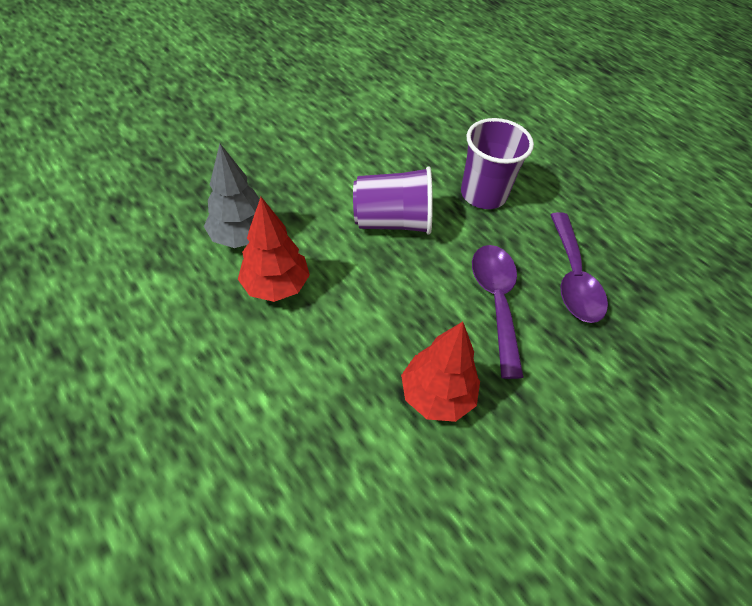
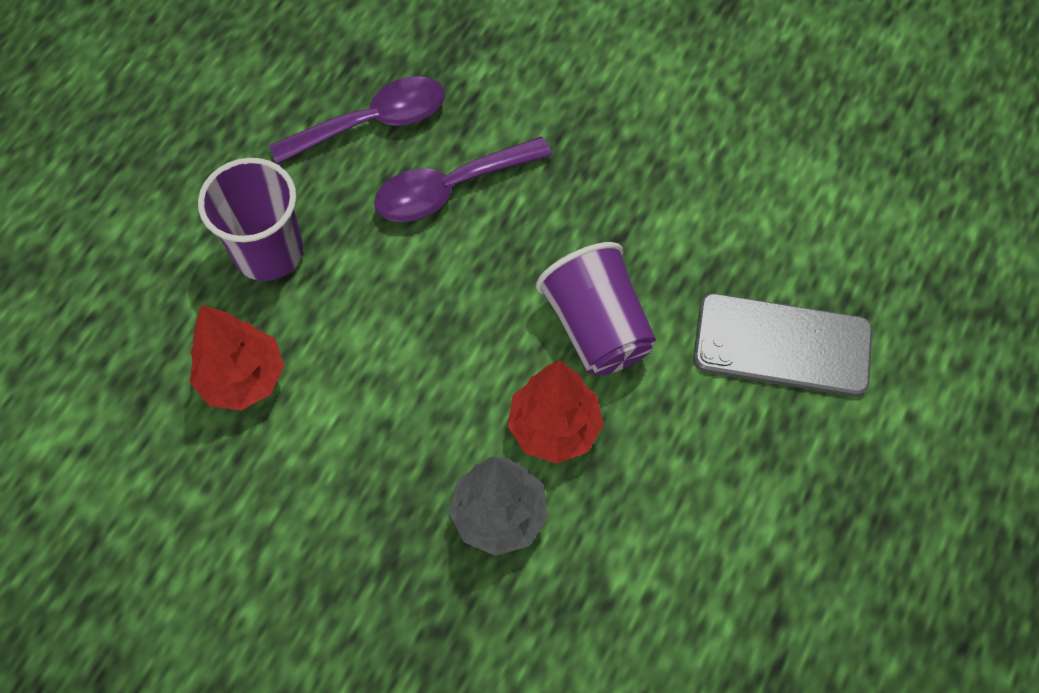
camera: 110 degrees left, 10 degrees up
purple cup [353,166,433,235] -> purple cup moved to [536,242,656,376]
red tree [401,322,480,422] -> red tree moved to [190,305,284,411]
none -> grey phone [693,293,872,397]

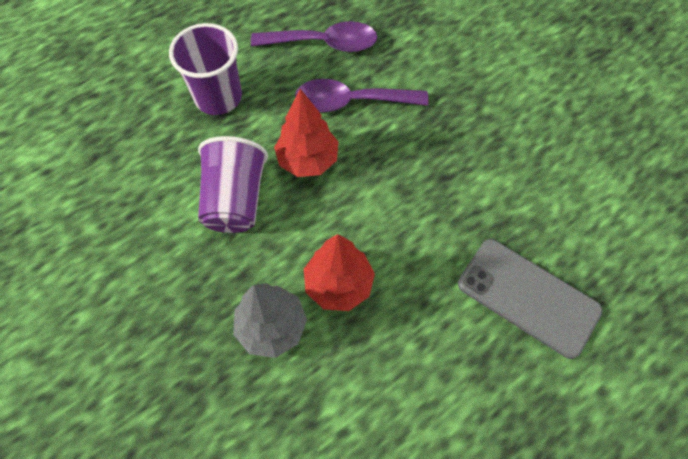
camera: 25 degrees right, 0 degrees up
red tree [190,305,284,411] -> red tree moved to [274,89,338,177]
purple cup [536,242,656,376] -> purple cup moved to [198,136,268,233]

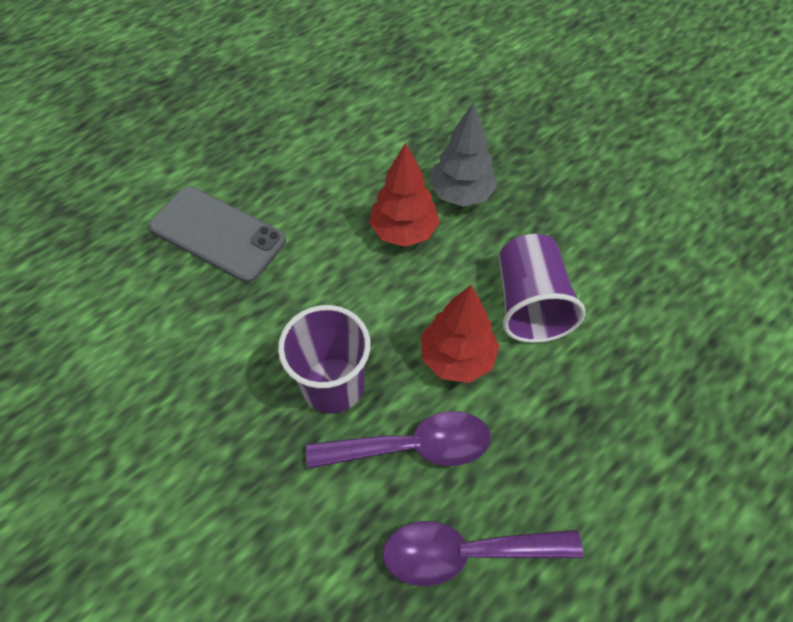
camera: 175 degrees right, 5 degrees down
purple cup [169,23,242,115] -> purple cup moved to [278,305,371,414]

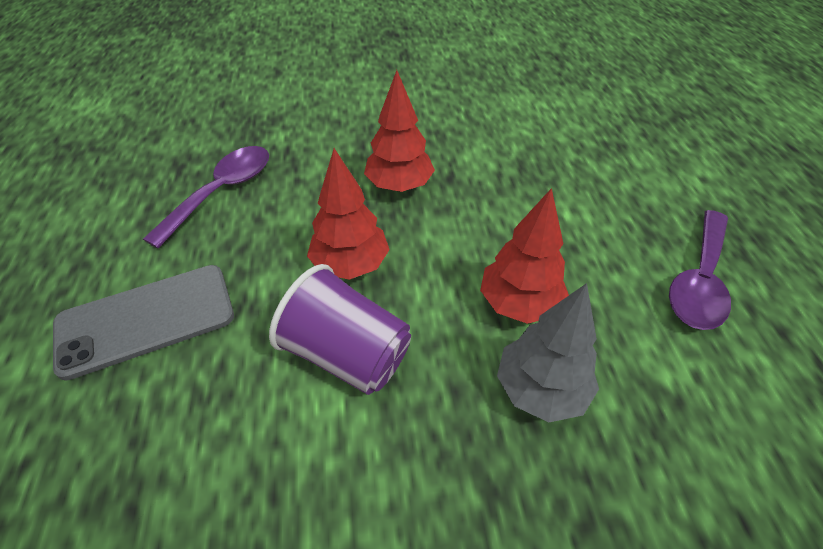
camera: 125 degrees right, 10 degrees down
grey phone [149,187,286,283] -> grey phone moved to [53,265,234,381]
purple cup [278,305,371,414] -> red tree [364,70,435,192]
purple spoon [306,411,491,469] -> purple spoon moved to [669,210,731,330]

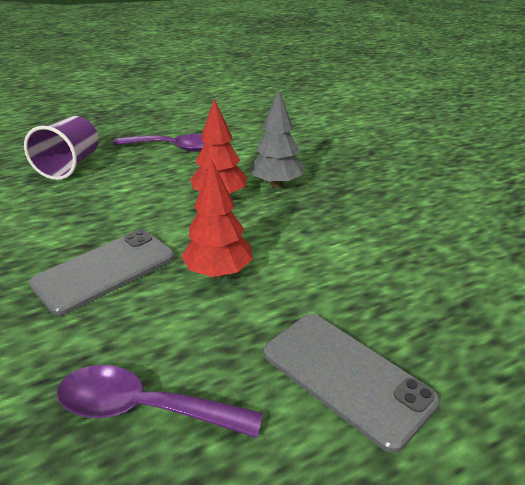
camera: 110 degrees left, 15 degrees down
purple cup [269,264,411,395] -> purple cup moved to [24,116,99,180]
red tree [364,70,435,192] -> grey phone [29,229,175,316]

